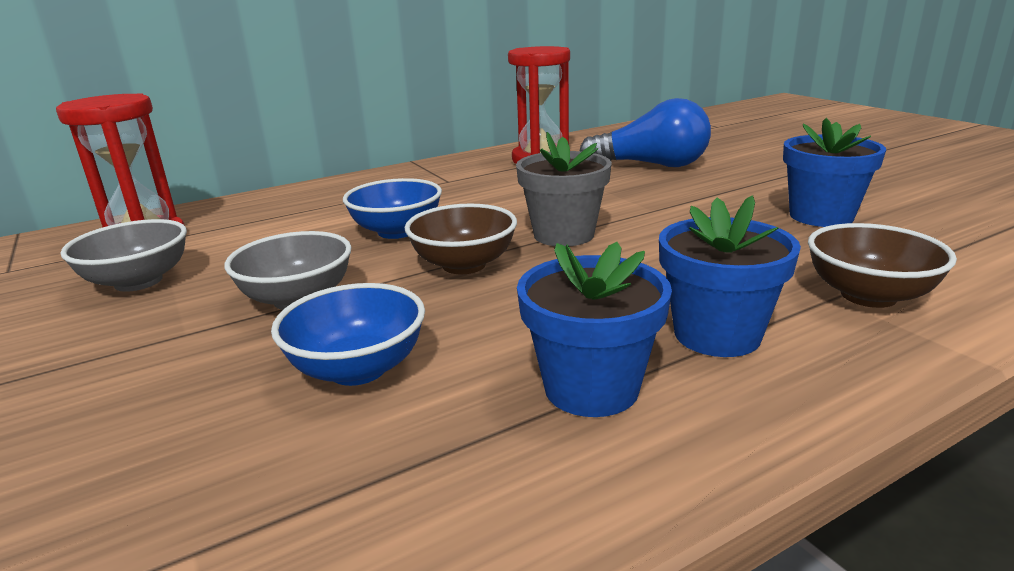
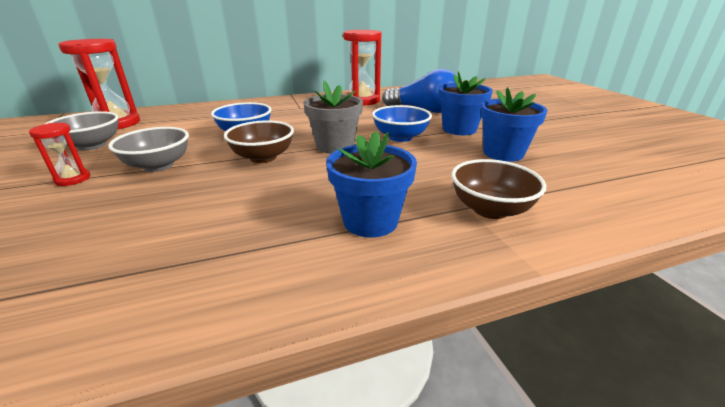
camera: 10 degrees right, 5 degrees up
blue bowl [271,283,425,386] -> blue bowl moved to [372,105,432,142]
blue flower pot [517,242,672,417] -> blue flower pot moved to [438,71,493,135]
none -> red hourglass [29,123,90,186]

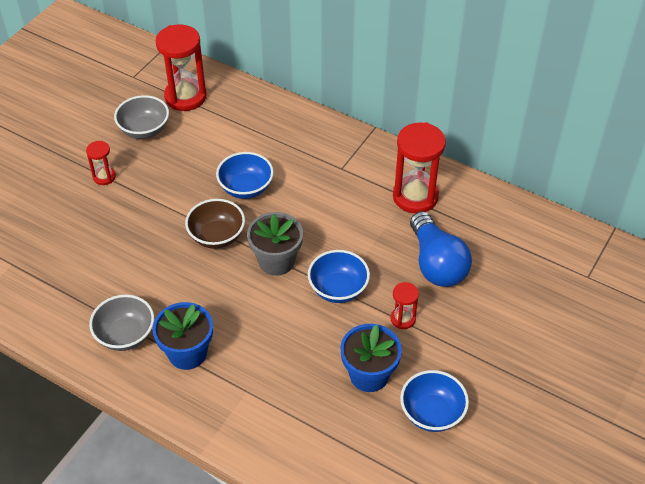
camera: 50 degrees right, 20 degrees up
grey bowl [108,127,189,172] -> grey bowl moved to [89,295,154,351]
blue flower pot [438,71,493,135] -> red hourglass [391,282,419,329]
brown bowl [451,159,546,219] -> none
none -> blue bowl [400,370,469,432]

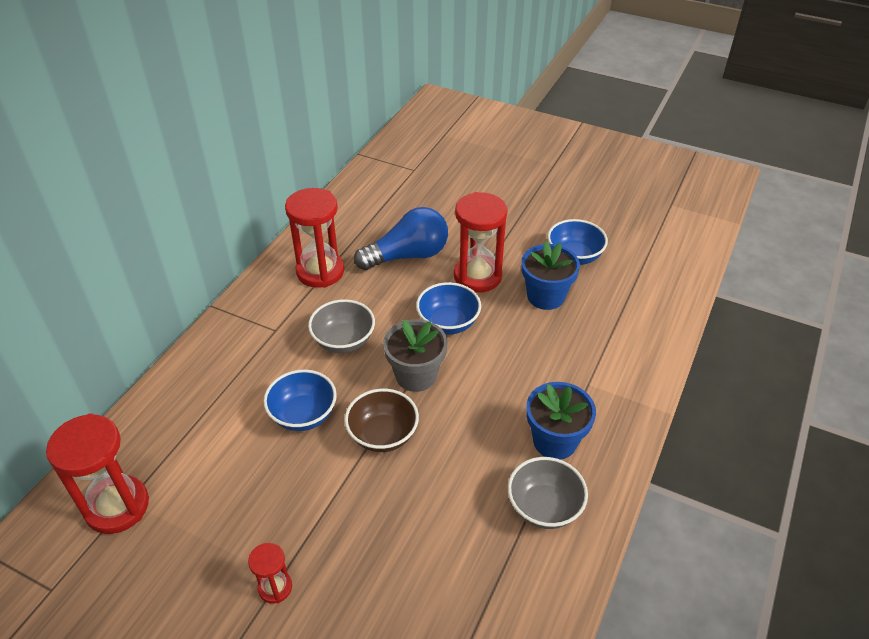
camera: 95 degrees left, 5 degrees down
grey bowl [114,95,169,139] -> grey bowl moved to [308,299,375,353]
red hourglass [391,282,419,329] -> red hourglass [454,192,508,293], size x1.99

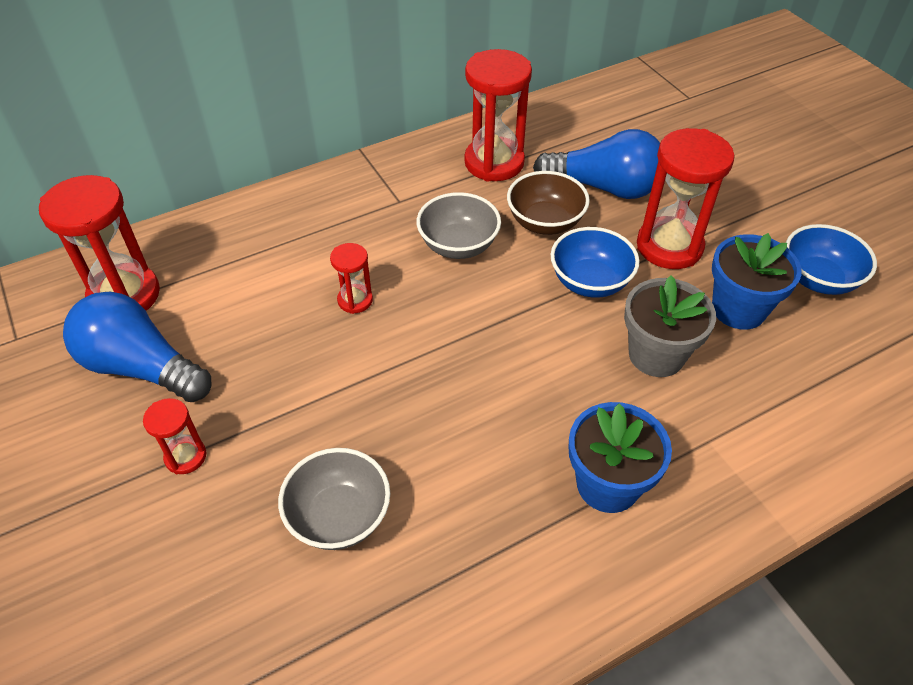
camera: 35 degrees right, 5 degrees up
blue bowl [263,369,337,431] -> red hourglass [330,243,373,314]
brown bowl [345,389,419,452] -> brown bowl moved to [507,171,590,235]
grey flower pot [383,319,448,392] -> grey flower pot moved to [624,275,716,377]
grey bowl [508,457,588,529] -> grey bowl moved to [278,448,390,550]
none -> blue light bulb [63,292,212,402]

